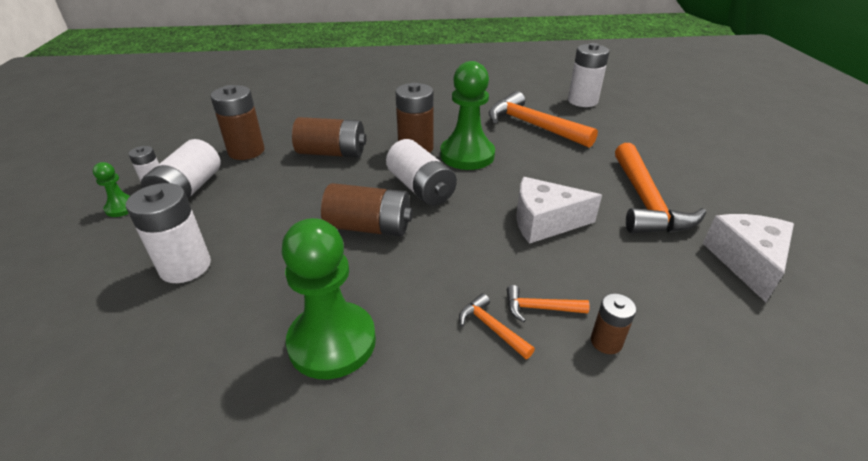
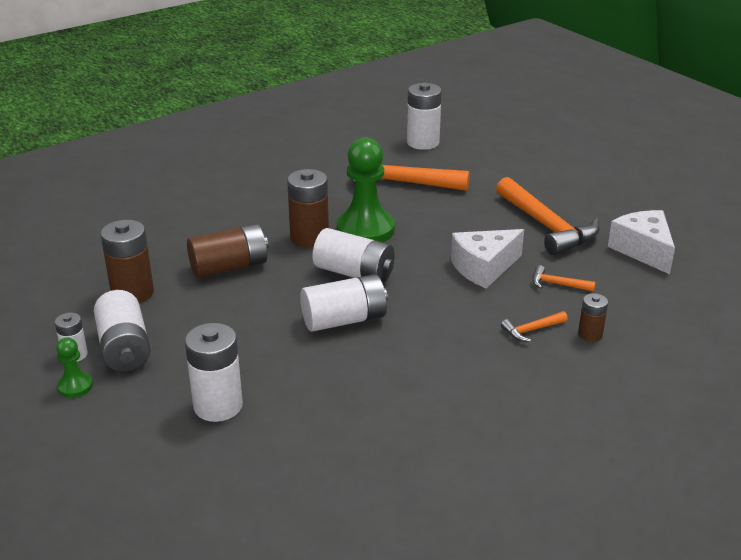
camera: 30 degrees left, 5 degrees down
green pawn [282,218,376,379] -> none
brown battery [321,183,413,237] -> white battery [300,274,388,332]
orange hammer [459,293,535,359] -> orange hammer moved to [533,265,596,292]

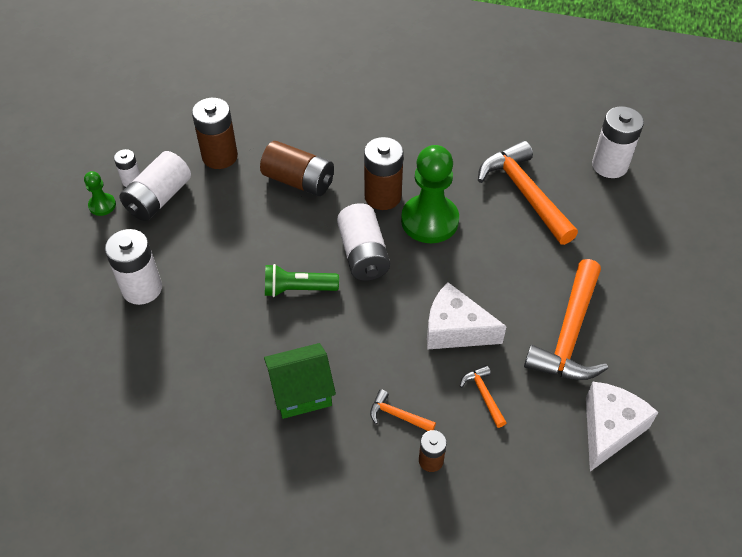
camera: 50 degrees right, 20 degrees up
white battery [300,274,388,332] -> green flashlight [265,264,339,297]
none -> green house [264,343,336,419]

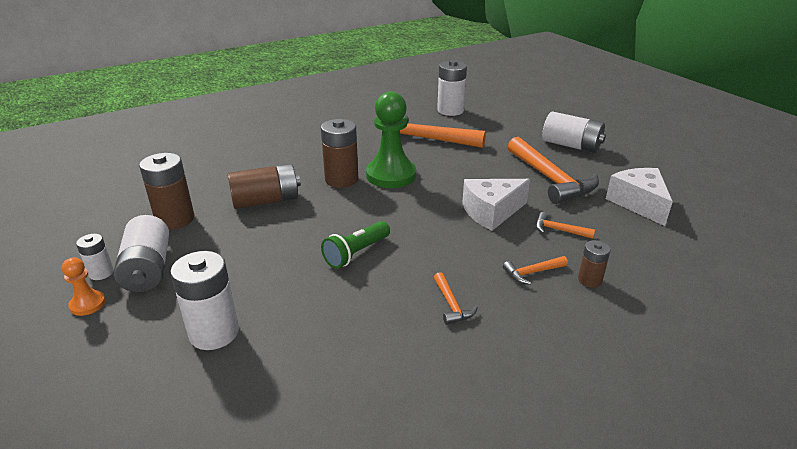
camera: 45 degrees left, 20 degrees down
green pawn [84,171,116,216] -> orange pawn [62,257,106,316]
green house [264,343,336,419] -> orange hammer [434,272,478,325]
white battery [337,203,390,281] -> white battery moved to [542,112,606,153]

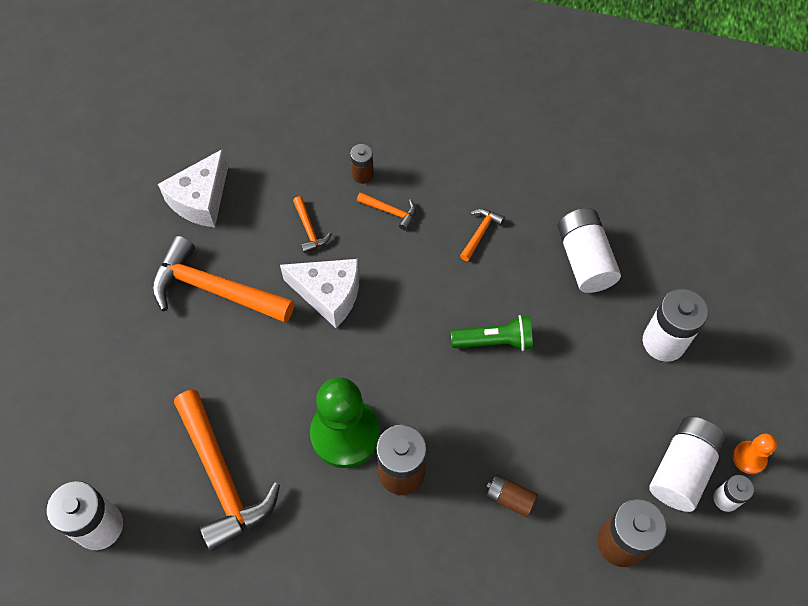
camera: 135 degrees left, 30 degrees up
brown battery [228,164,301,209] -> brown battery [486,474,538,517], size x0.54
orange hammer [508,137,599,204] -> orange hammer turned 90 degrees counterclockwise [152,236,294,323]
white battery [542,112,606,153] -> white battery moved to [557,208,621,293]

